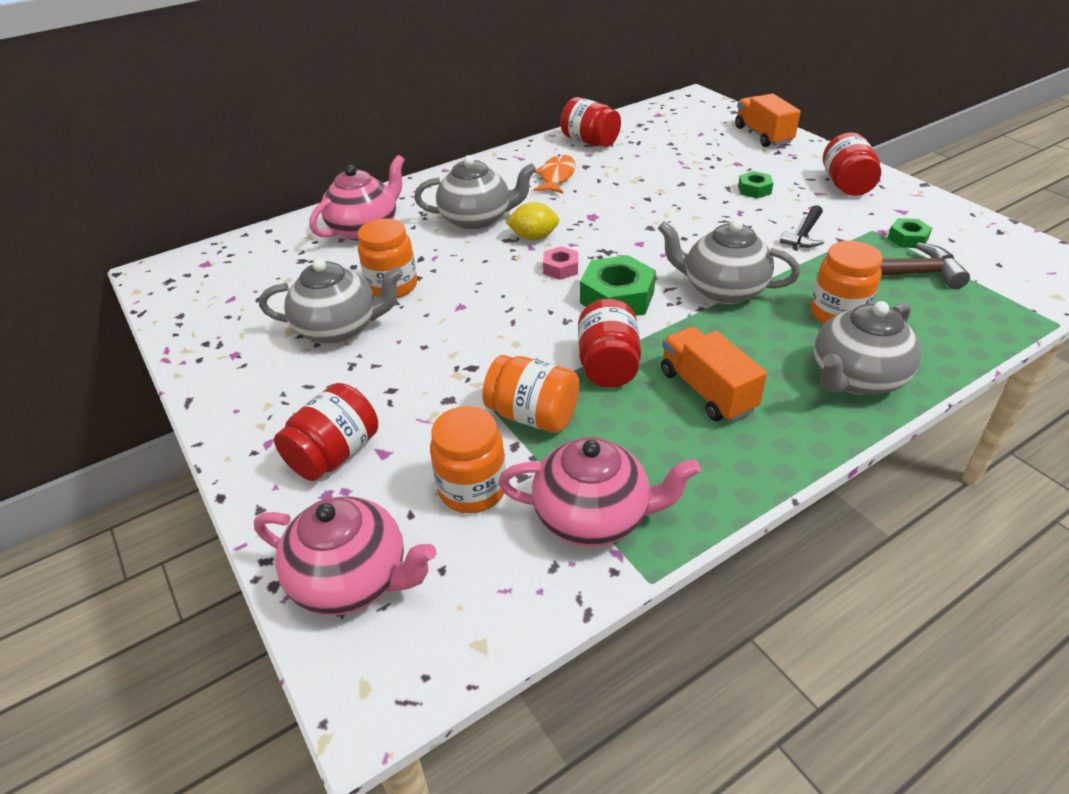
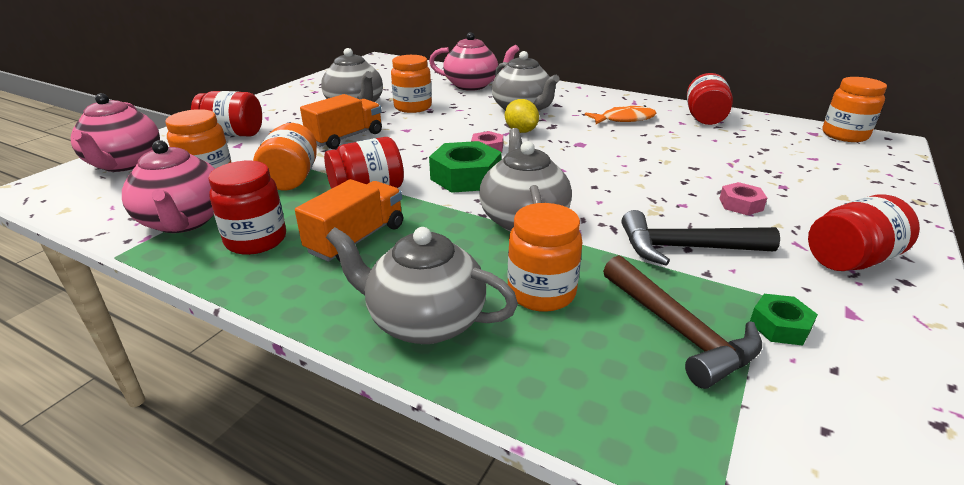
camera: 60 degrees right, 10 degrees down
orange truck [735,93,801,147] -> orange truck moved to [300,94,382,149]
green nut [738,171,773,199] -> pink nut [719,182,767,215]
black hammer [780,205,824,248] -> black hammer [622,210,780,265], size x1.59
none -> red jar [208,161,286,255]
none -> orange jar [823,77,887,142]

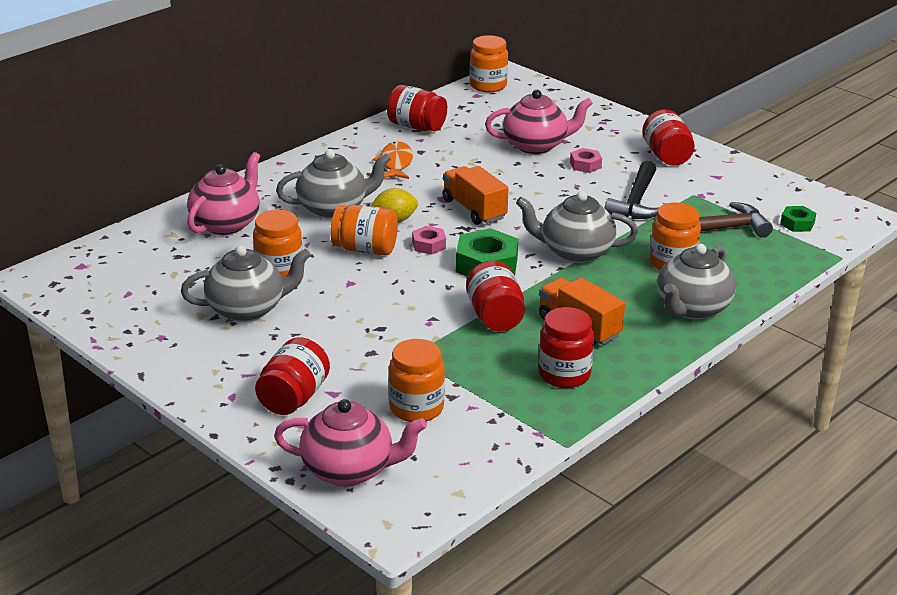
camera: 75 degrees left, 0 degrees up
pink teapot [122,140,215,233] -> pink teapot moved to [485,90,593,154]
orange jar [253,123,317,191] -> orange jar moved to [331,204,398,256]
orange truck [300,94,382,149] -> orange truck moved to [443,166,509,225]
green nut [750,294,818,346] -> green nut moved to [780,206,816,232]

